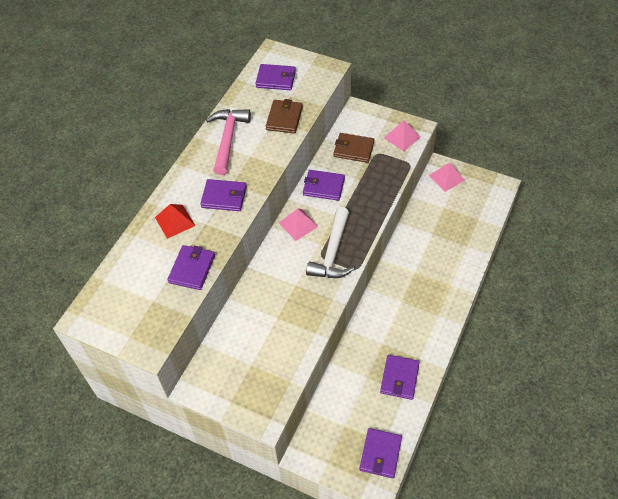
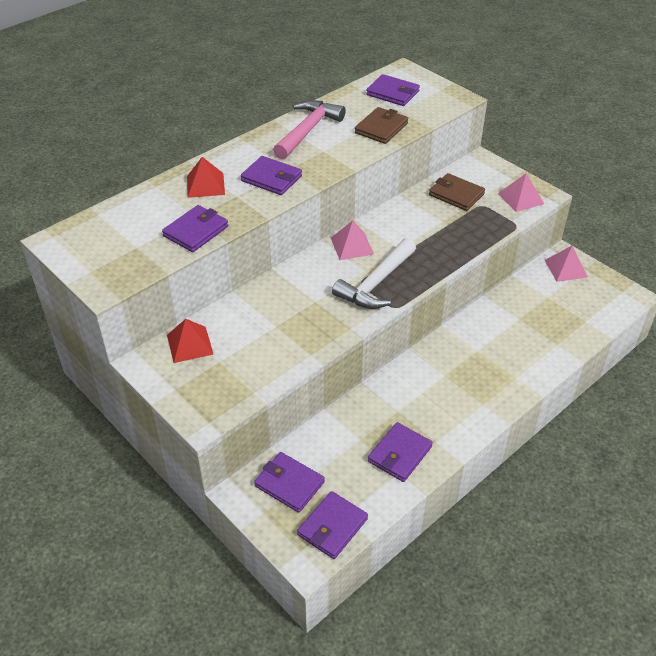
camera: 20 degrees right, 10 degrees down
purple wallet [303,170,345,201] -> purple wallet moved to [254,452,325,513]
none -> red pyramid [167,319,213,363]

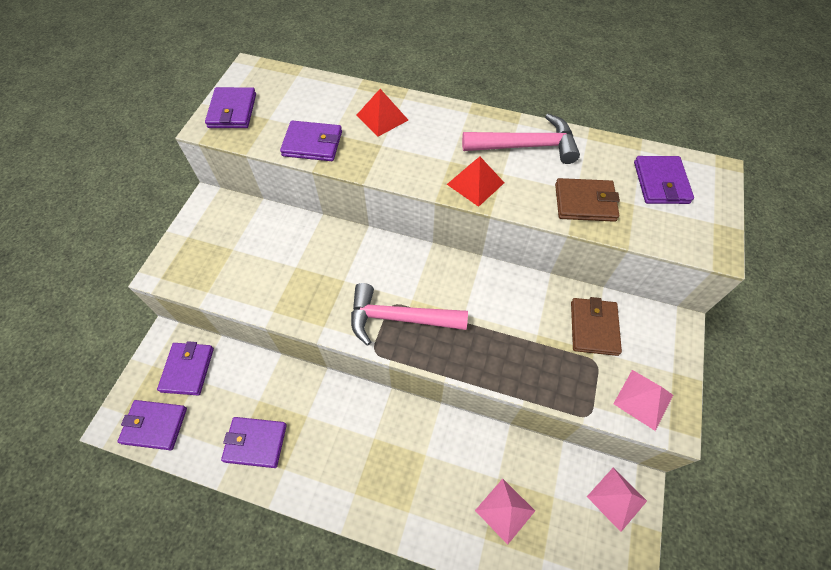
camera: 60 degrees right, 15 degrees up
red pyramid [167,319,213,363] -> red pyramid moved to [447,157,504,207]
purple wallet [241,156,302,195] -> purple wallet moved to [205,87,256,128]
pink pyramid [331,220,374,260] -> pink pyramid moved to [475,479,535,545]
white hammer [332,238,416,309] -> pink hammer [351,283,468,345]

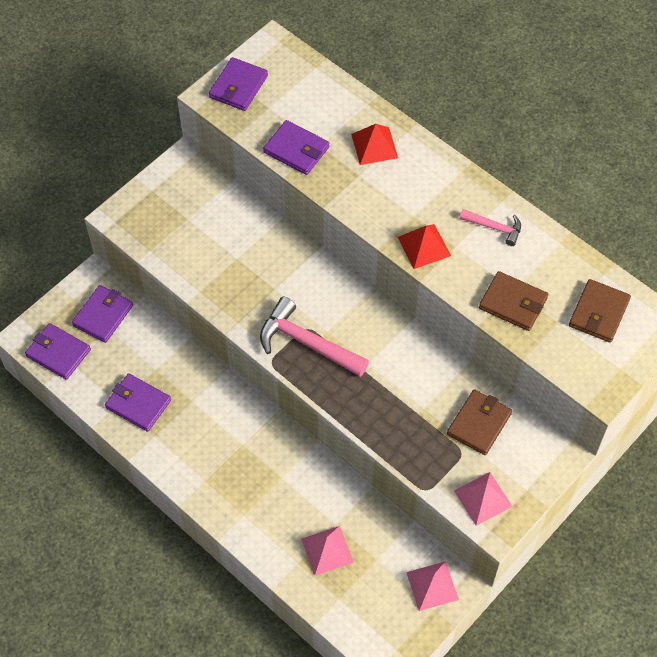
camera: 25 degrees right, 0 degrees up
pink hammer [462,114,580,164] -> pink hammer [460,209,521,246], size x0.54
purple wallet [634,156,694,204] -> brown wallet [569,279,631,343]

